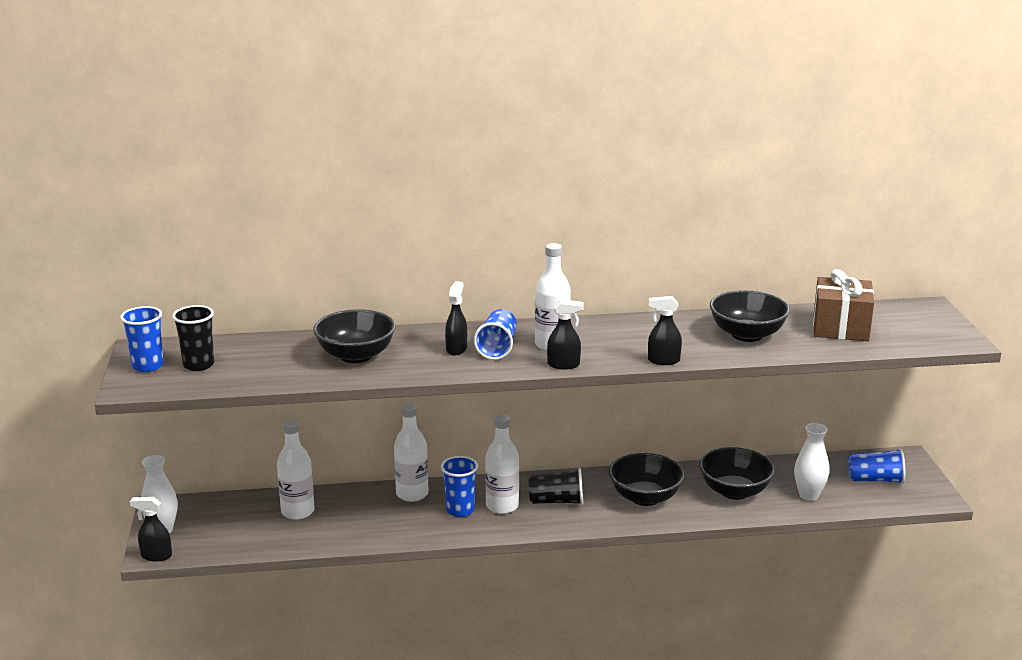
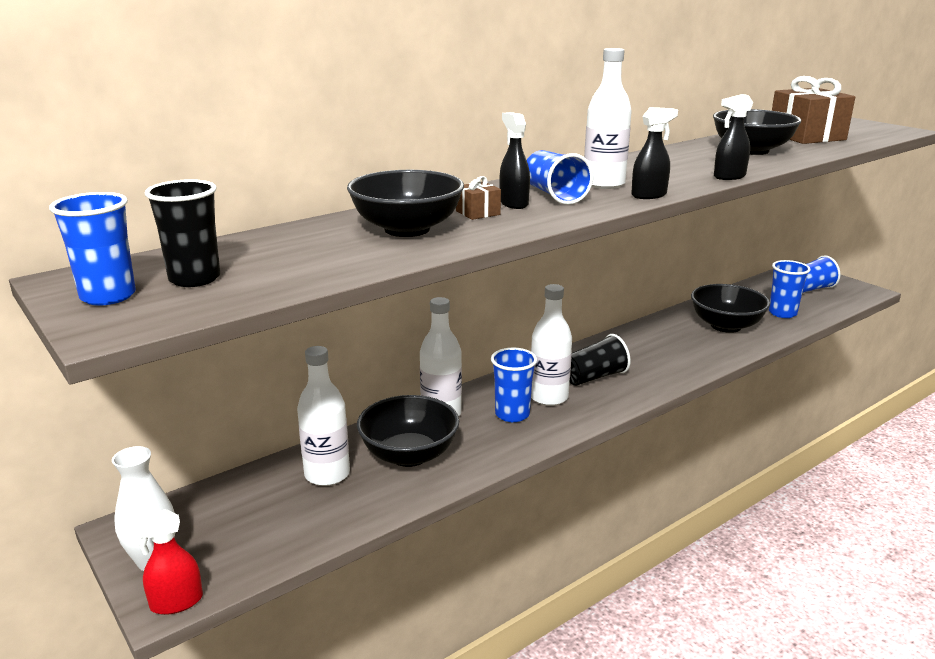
camera: 30 degrees left, 0 degrees up
black spray bottle [130,497,172,562] -> red spray bottle [127,509,203,615]
black bowl [609,453,684,506] -> black bowl moved to [357,395,459,467]
white vase [794,423,829,501] -> blue cup [769,260,811,318]
none -> brown gift [456,176,501,220]

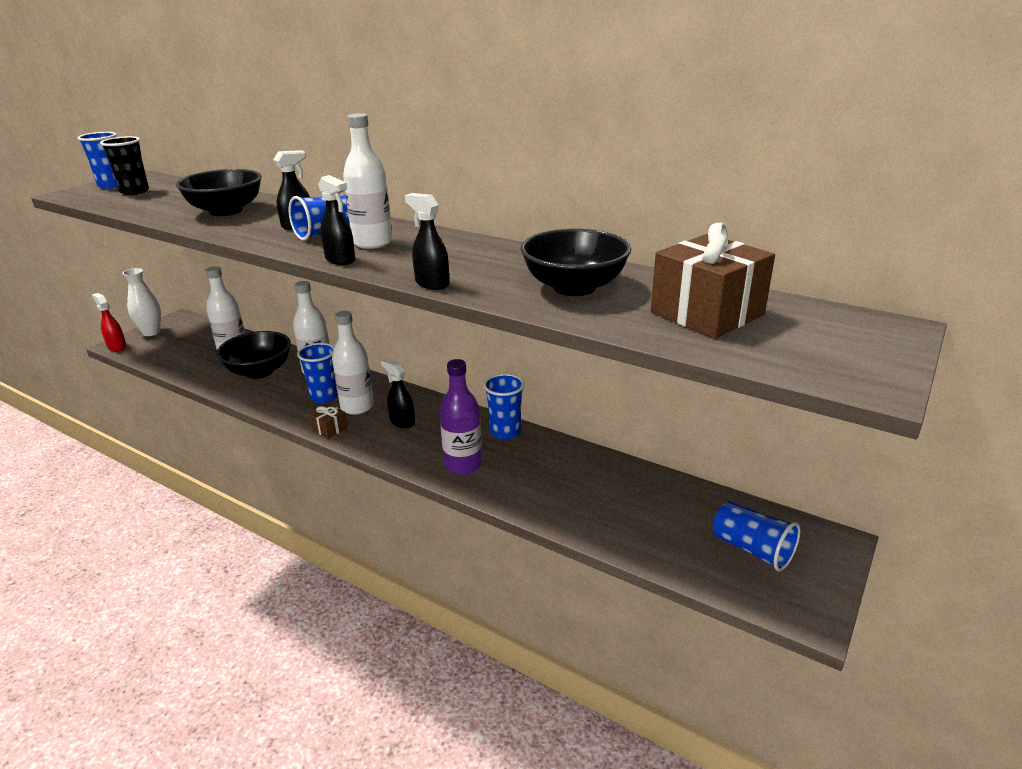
camera: 70 degrees right, 5 degrees up
brown gift [456,176,501,220] -> brown gift moved to [310,404,348,439]
black cup [570,334,631,386] -> black spray bottle [381,358,415,428]
black bowl [691,284,770,333] -> none
blue cup [769,260,811,318] -> blue cup moved to [483,374,525,439]
none -> purple bottle [440,359,482,475]

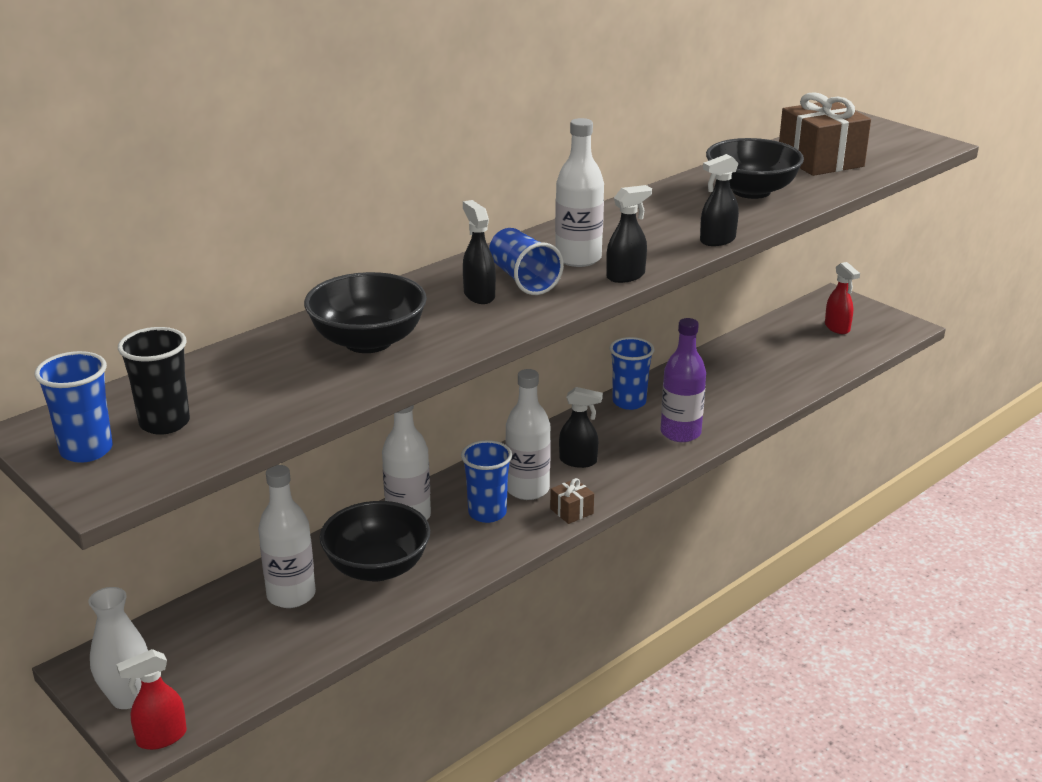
camera: 75 degrees left, 0 degrees up
black spray bottle [381,358,415,428] -> black spray bottle turned 135 degrees counterclockwise [559,387,603,468]
blue cup [713,502,801,571] -> red spray bottle [825,262,860,334]

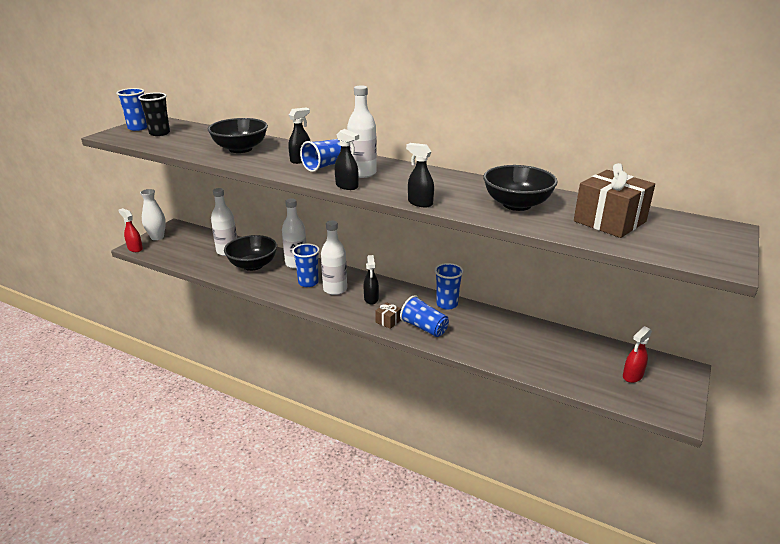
camera: 70 degrees right, 0 degrees up
brown gift [550,478,594,524] -> brown gift moved to [375,302,401,329]
purple bottle [661,318,706,442] -> blue cup [400,295,449,337]

